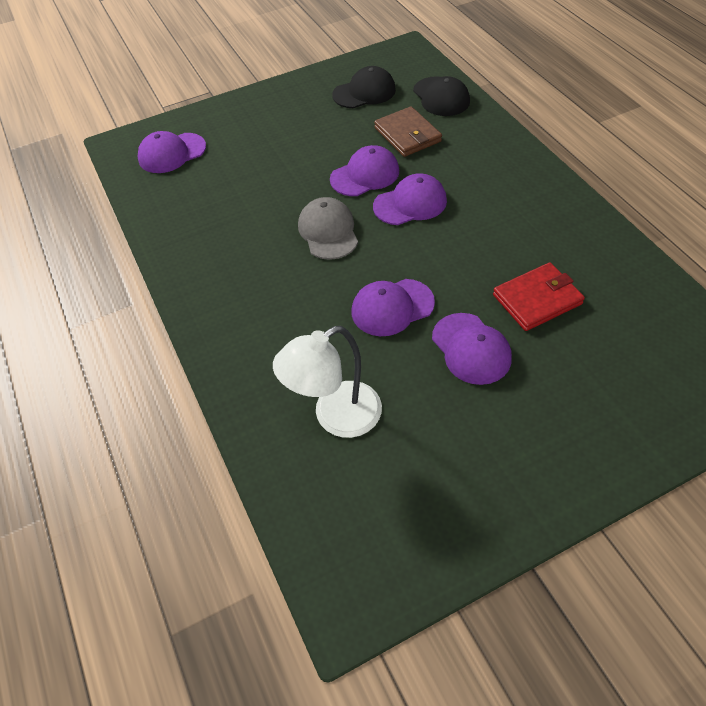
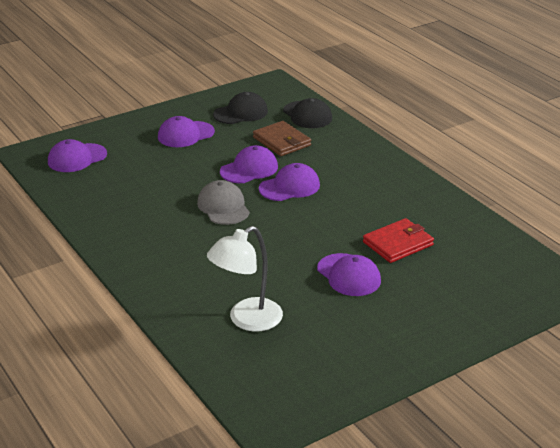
camera: 10 degrees left, 20 degrees down
purple cap [351,279,435,336] -> purple cap moved to [158,116,215,147]

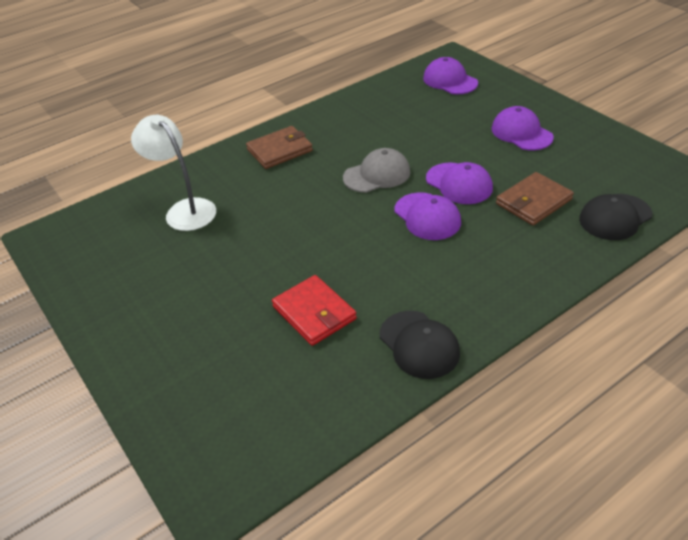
camera: 90 degrees right, 10 degrees up
black cap [213,92,268,124] -> black cap moved to [380,311,460,379]
purple cap [317,253,381,296] -> none
none -> brown wallet [246,126,313,169]

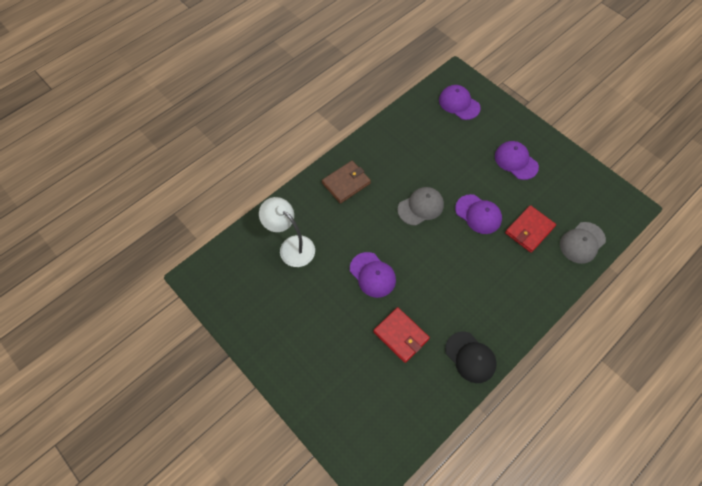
camera: 10 degrees left, 20 degrees up
purple cap [395,193,461,240] -> purple cap moved to [350,252,396,298]
brown wallet [496,172,574,225] -> red wallet [505,205,556,253]
black cap [579,194,652,240] -> grey cap [560,222,606,264]

